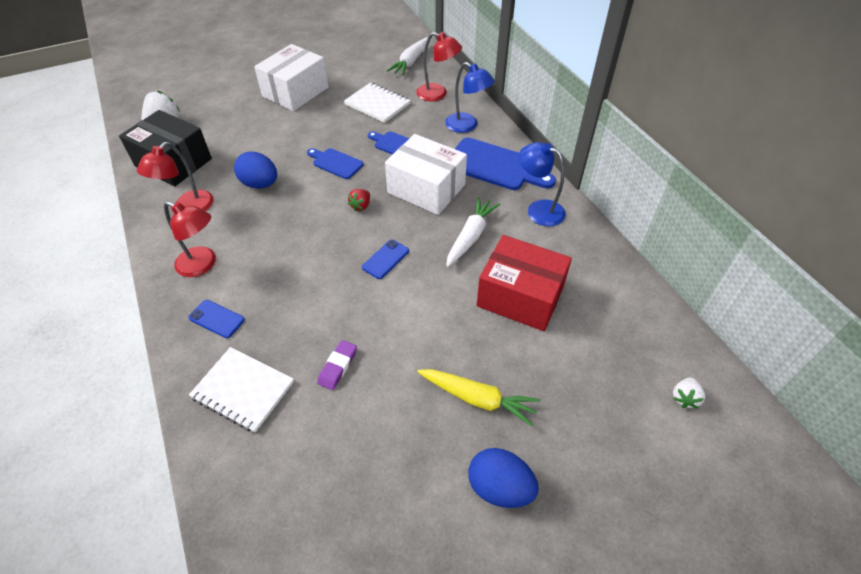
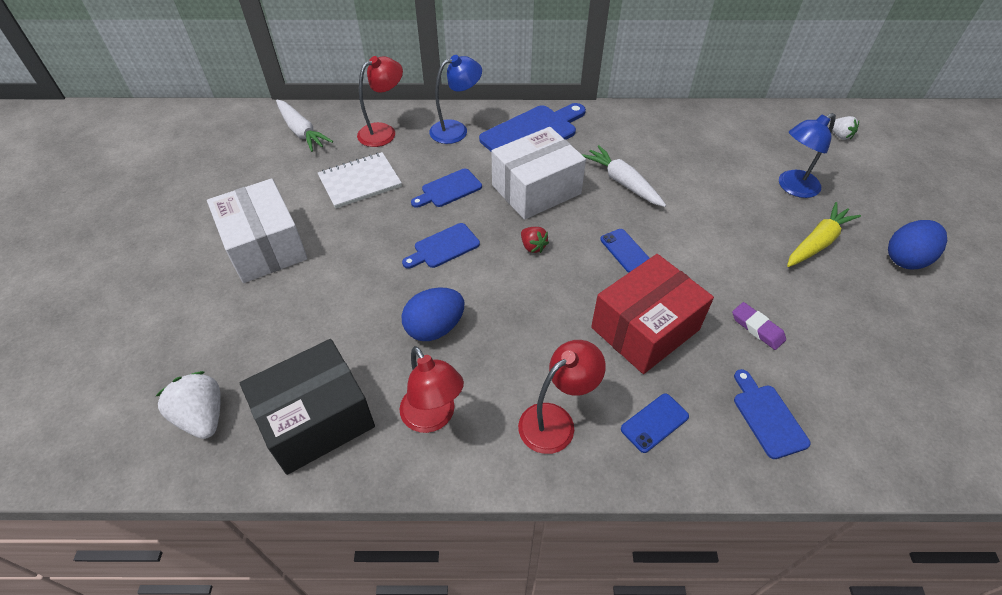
camera: 65 degrees left, 0 degrees up
white notebook [189,347,294,433] -> blue cutting board [734,369,810,459]
red box [476,235,572,331] -> red box moved to [591,254,714,374]
blue lamp [519,142,566,226] -> blue lamp moved to [779,113,836,198]

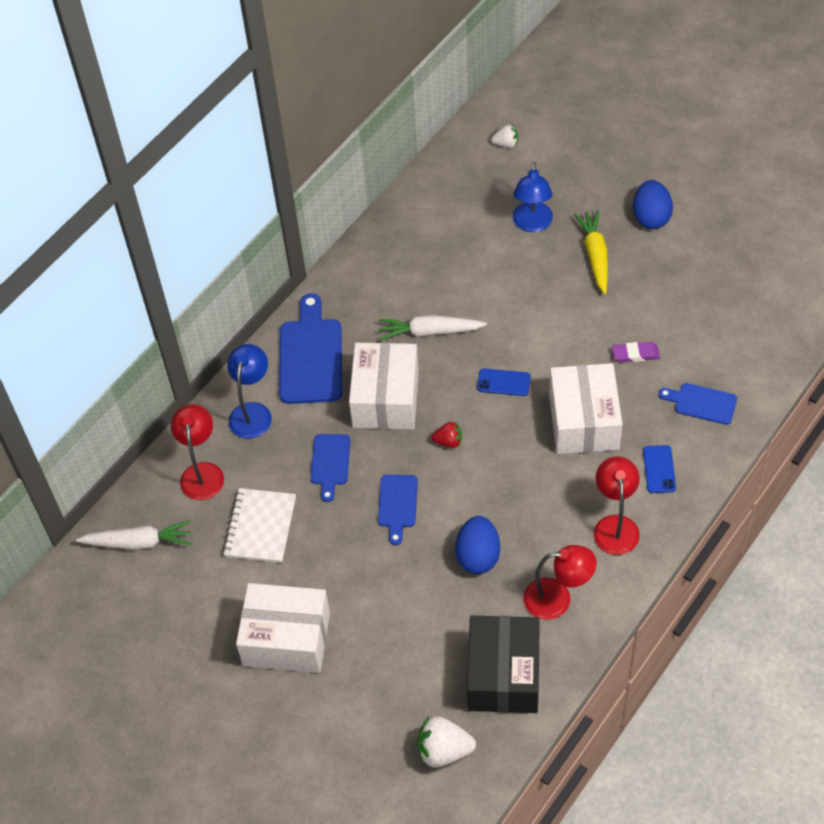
camera: 50 degrees left, 5 degrees up
red box [591,254,714,374] -> white box [549,363,622,454]

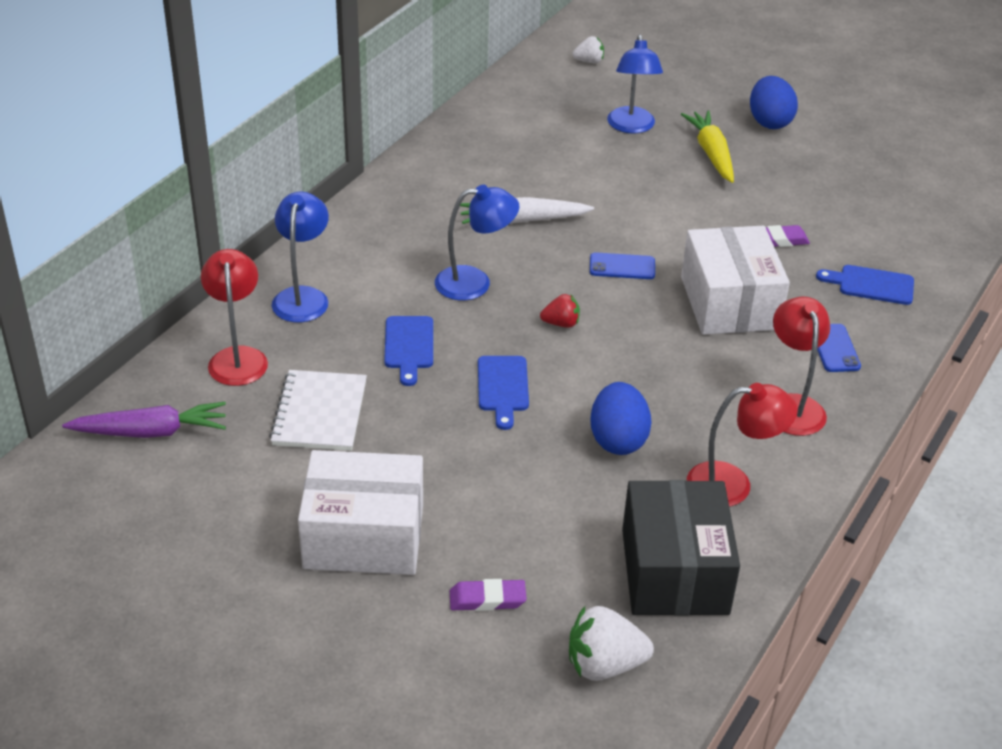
camera: 10 degrees left, 15 degrees down
white carrot [76,520,192,550] -> purple carrot [62,402,226,438]
blue cutting board [279,293,342,404] -> none
white box [349,343,419,430] -> blue lamp [435,185,519,301]
none -> purple eraser [450,579,527,611]

